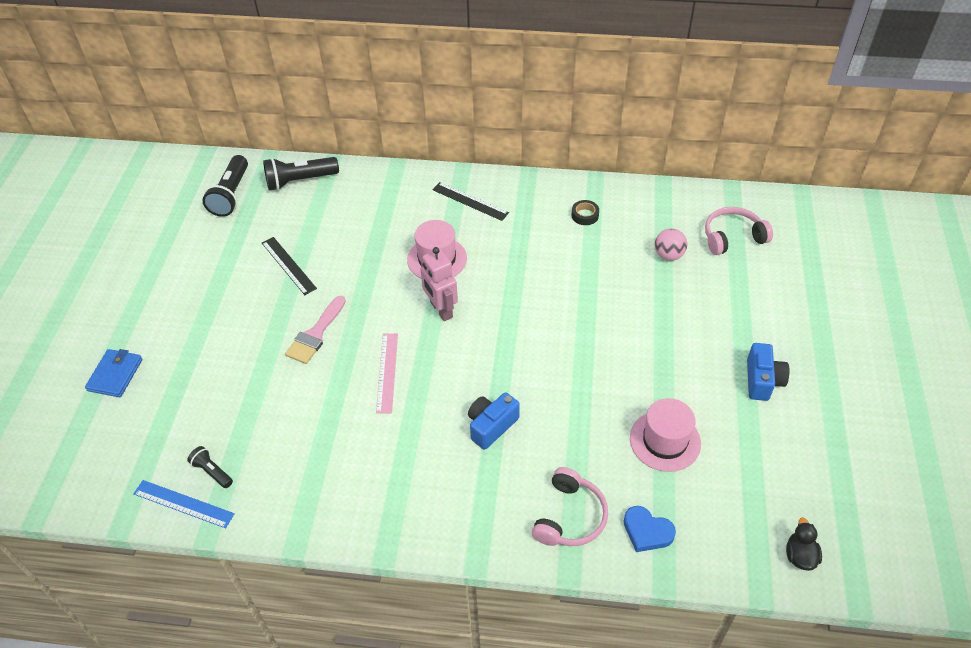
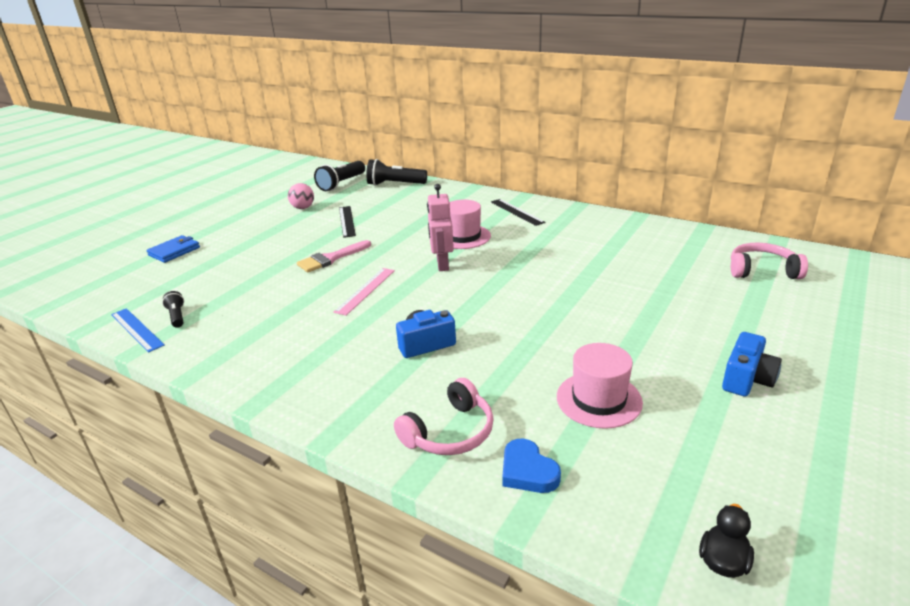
camera: 25 degrees right, 20 degrees down
black tape [572,200,599,225] -> none
pink ball [655,228,687,261] -> pink ball moved to [288,183,314,209]

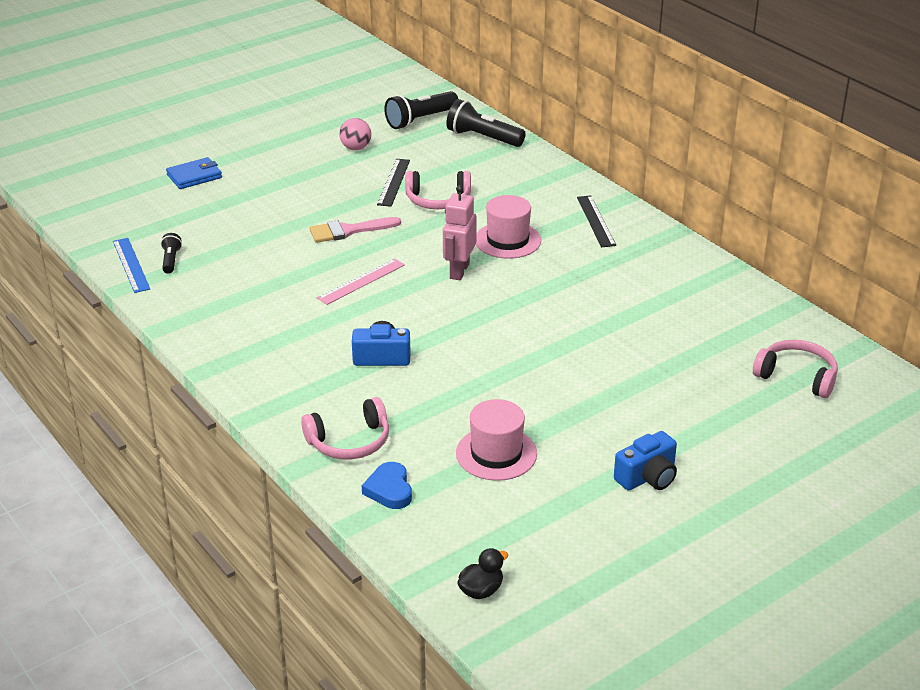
camera: 20 degrees right, 5 degrees up
none -> pink headphones [405,171,471,209]

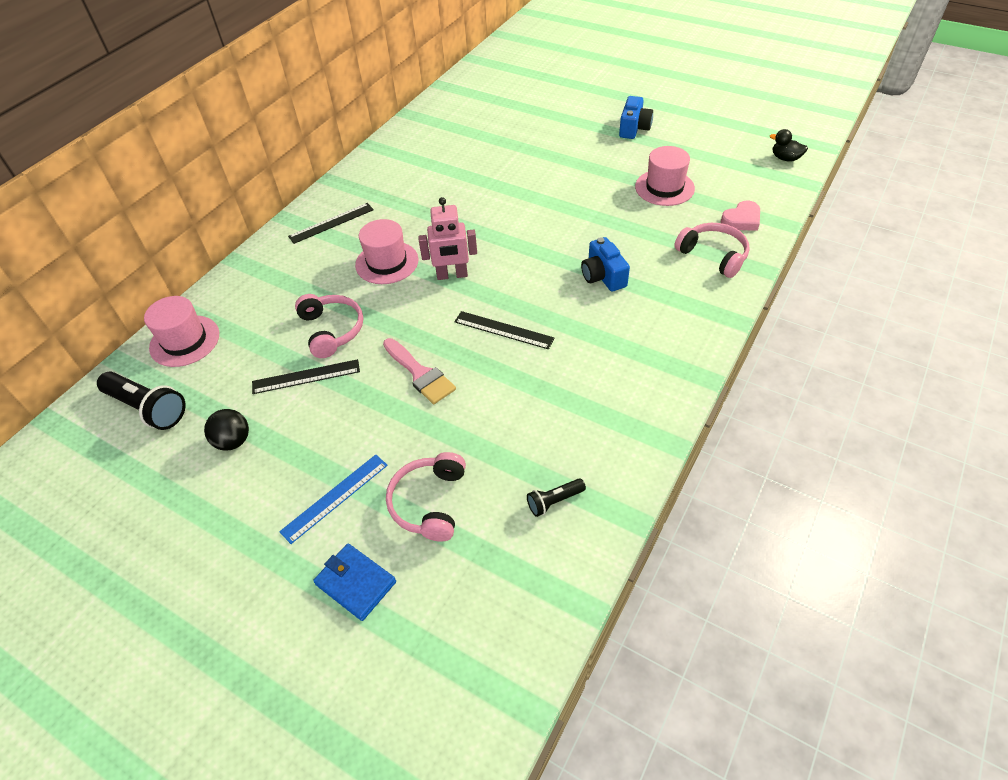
camera: 110 degrees left, 15 degrees up
blue ruler [113,238,150,293] -> blue ruler moved to [279,455,388,544]
pink ruler [317,258,405,305] -> black ruler [454,311,554,350]
pink ball [339,118,371,150] -> black ball [204,409,249,451]
blue heart [362,462,412,509] -> pink heart [721,201,760,231]
black flashlight [446,99,526,147] -> pink hat [144,296,219,367]
blue camera [614,431,677,491] -> blue camera turned 75 degrees clockwise [619,96,653,139]
pink headphones [753,340,838,398] -> pink headphones moved to [386,452,466,542]

